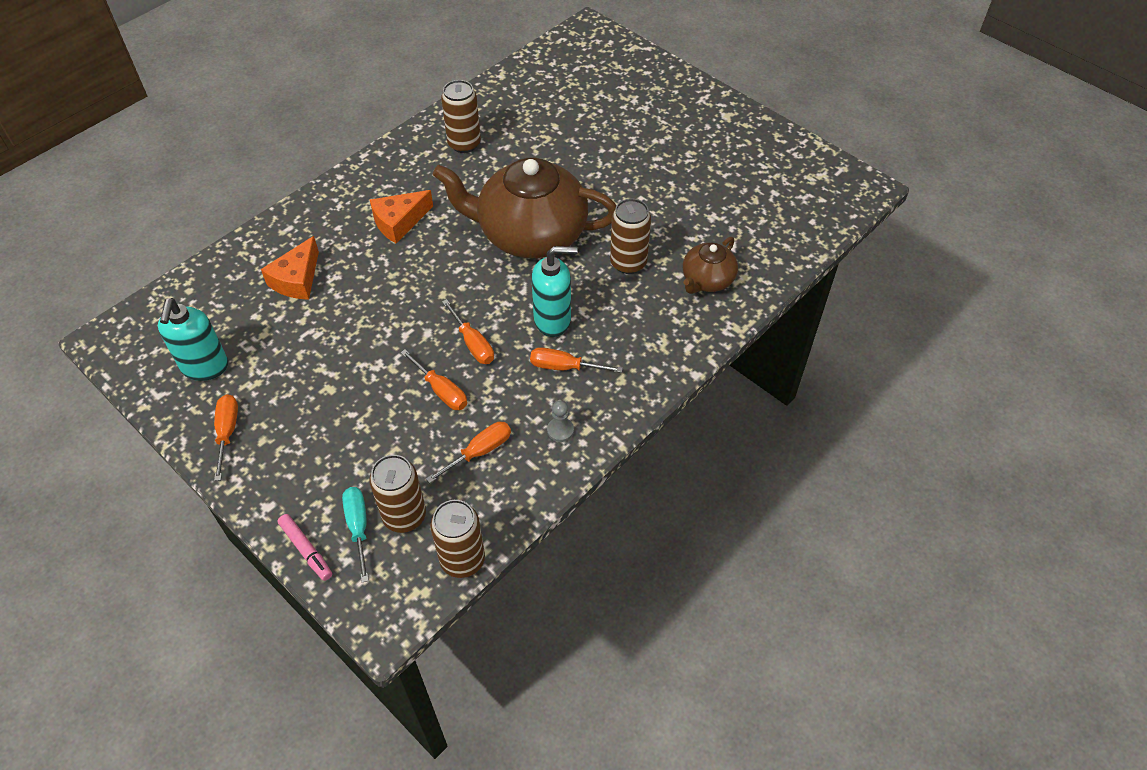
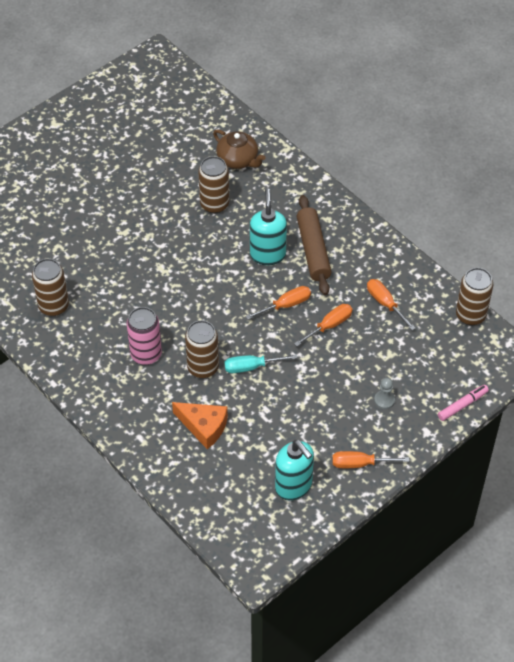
camera: 85 degrees left, 0 degrees up
turquoise soap dispenser [158,298,228,381] -> turquoise soap dispenser turned 45 degrees clockwise [275,440,314,500]
turquoise screwdriver [342,487,369,582] -> turquoise screwdriver moved to [224,354,298,373]
brown can [369,455,426,533] -> brown can moved to [185,320,219,378]
orange cheese [370,190,433,243] -> pink can [127,307,162,365]
brown teapot [433,158,616,258] -> none
orange screwdriver [530,347,623,373] -> brown rolling pin [297,195,332,295]
grey pawn [547,401,574,442] -> grey pawn moved to [374,378,395,409]

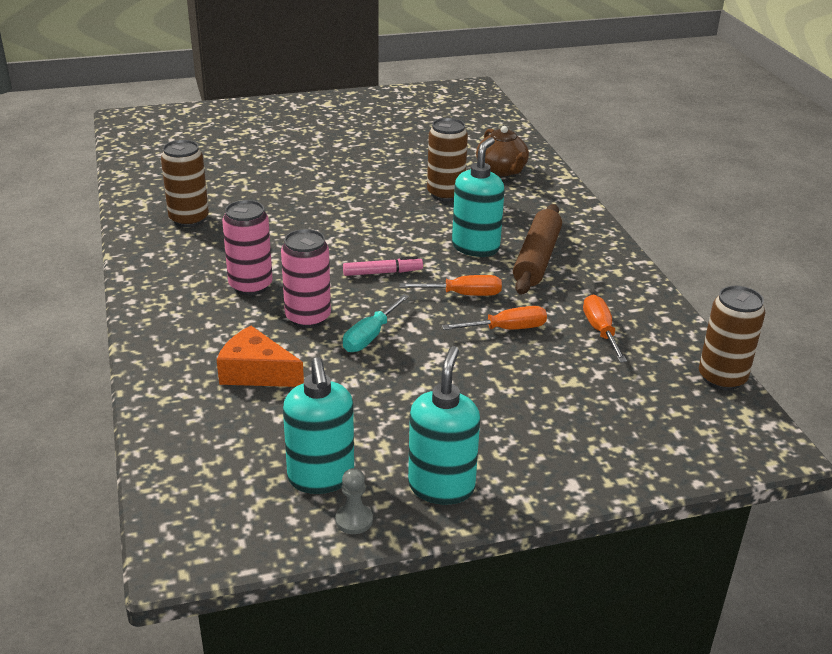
camera: 25 degrees right, 20 degrees down
orange cheese [172,402,228,449] -> orange cheese turned 150 degrees clockwise [217,326,304,387]
brown can [185,320,219,378] -> pink can [281,229,331,328]
turquoise screwdriver [224,354,298,373] -> turquoise screwdriver turned 75 degrees counterclockwise [343,294,409,352]
orange screwdriver [332,451,409,468] -> turquoise soap dispenser [408,346,480,504]
grey pawn [374,378,395,409] -> grey pawn moved to [335,468,373,534]
pink marker [438,385,489,421] -> pink marker moved to [343,256,423,276]

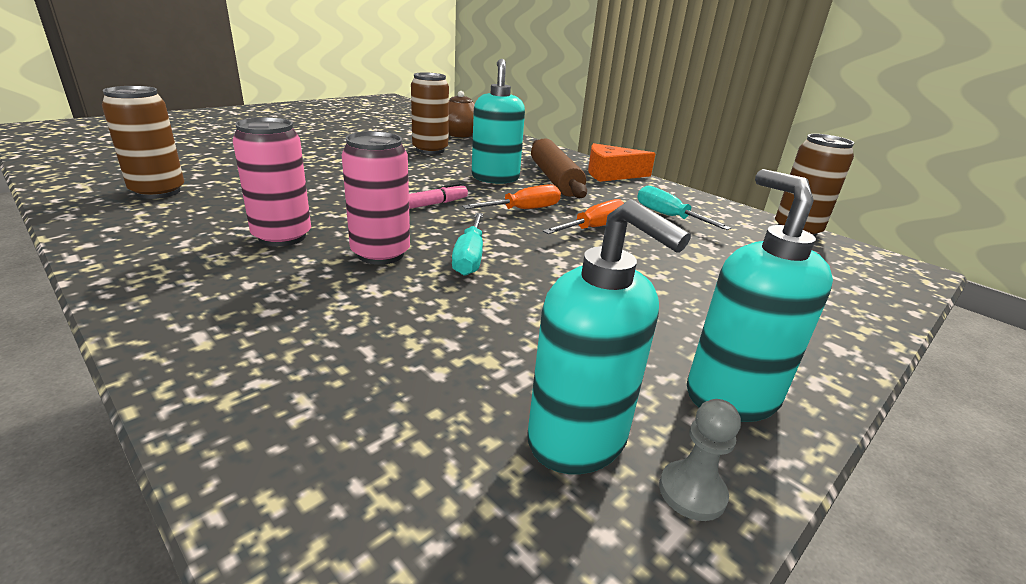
camera: 30 degrees left, 5 degrees down
orange cheese [217,326,304,387] -> orange cheese moved to [588,143,656,182]
orange screwdriver [583,294,627,362] -> turquoise screwdriver [637,186,731,230]

